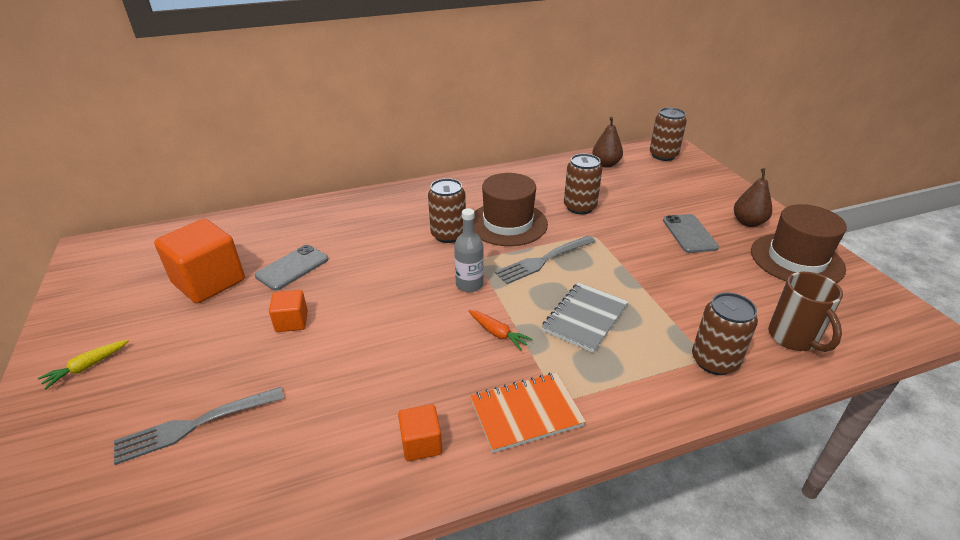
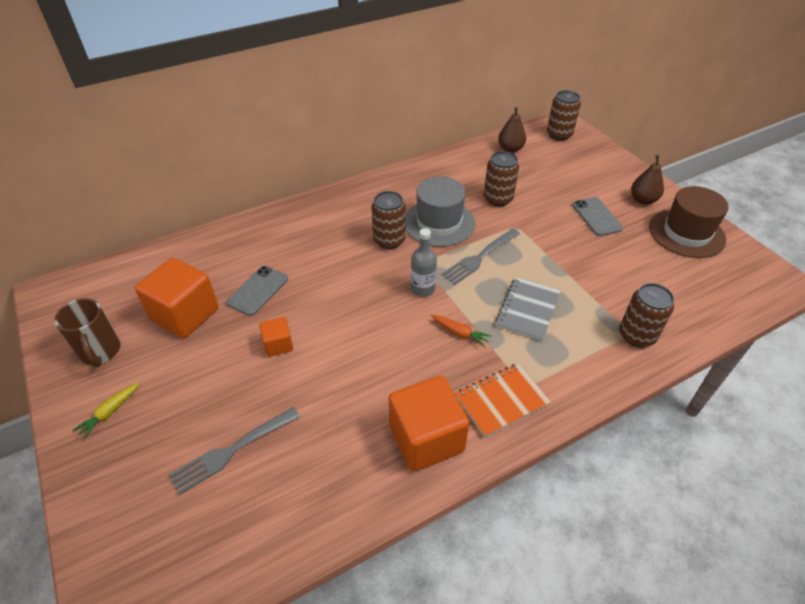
camera: 10 degrees left, 10 degrees up
orange cube [398,404,442,461] -> orange cube [389,376,470,472], size x1.99
brown hat [474,173,548,246] -> grey hat [406,177,475,247]
brown mug [768,272,843,352] -> brown mug moved to [54,298,121,367]

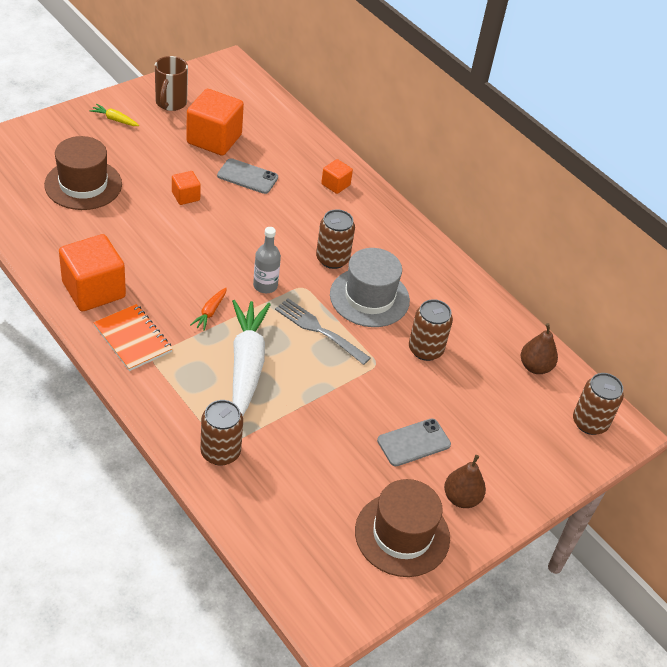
camera: 75 degrees right, 0 degrees up
brown mug [54,298,121,367] -> brown mug turned 45 degrees counterclockwise [155,56,188,111]
grey fork [169,407,300,495] -> brown hat [44,136,122,210]
grey notebook [495,277,561,341] -> white carrot [232,300,271,416]
none -> orange cube [321,159,353,194]

